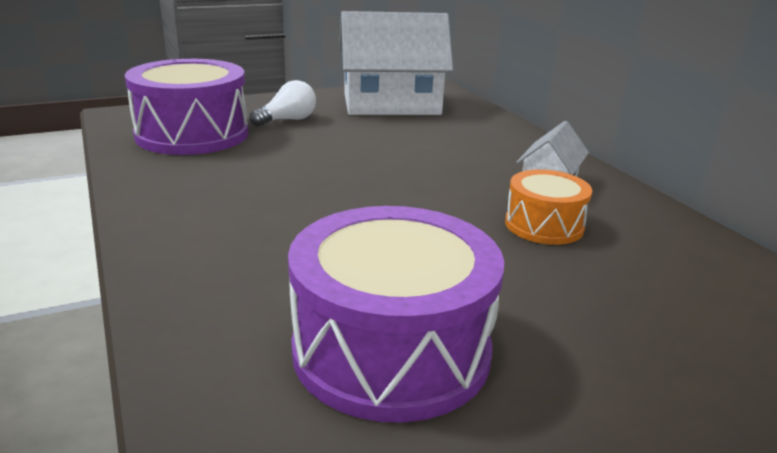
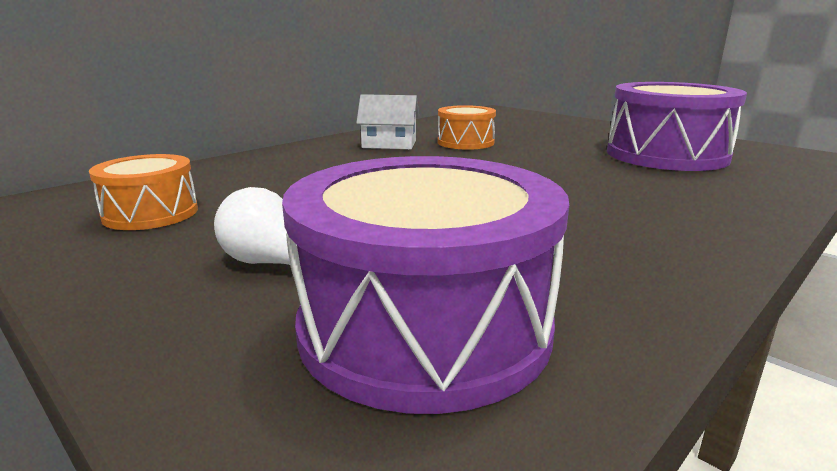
camera: 110 degrees left, 5 degrees down
white house [339,11,453,115] -> orange drum [89,154,198,230]

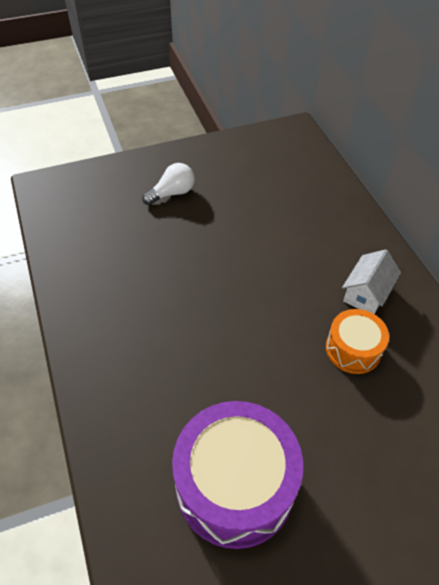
camera: 115 degrees right, 30 degrees up
orange drum [89,154,198,230] -> none
purple drum [282,156,569,414] -> none

